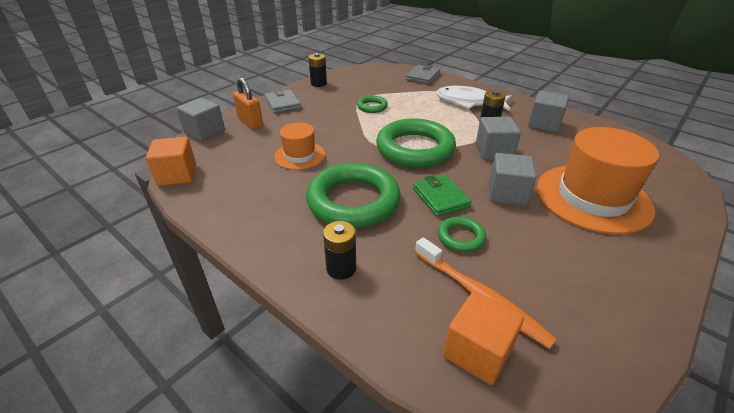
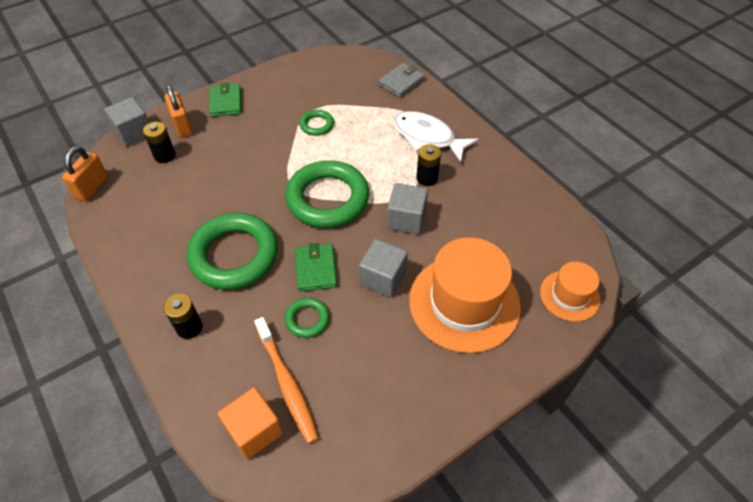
camera: 15 degrees right, 15 degrees up
orange cube [146,137,196,186] -> orange padlock [62,146,108,202]
grey wallet [265,90,301,113] -> green wallet [209,83,242,117]
orange hat [274,122,325,170] -> orange hat moved to [540,262,600,322]
black battery [308,53,327,87] -> black battery moved to [143,122,176,163]
grey cube [528,91,569,133] -> none

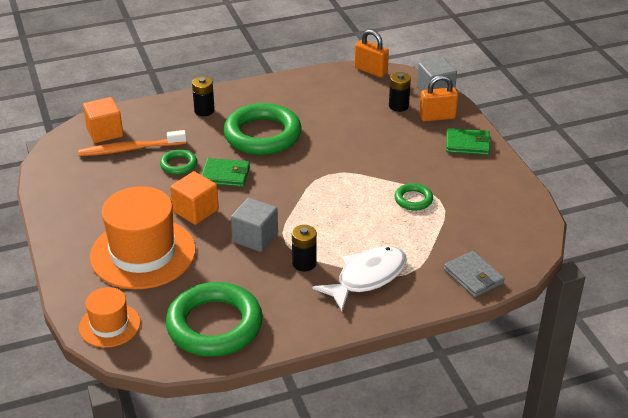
camera: 105 degrees right, 15 degrees down
green ring [285,160,369,228] -> green ring moved to [166,282,263,357]
grey cube [359,239,408,297] -> orange cube [170,171,219,225]

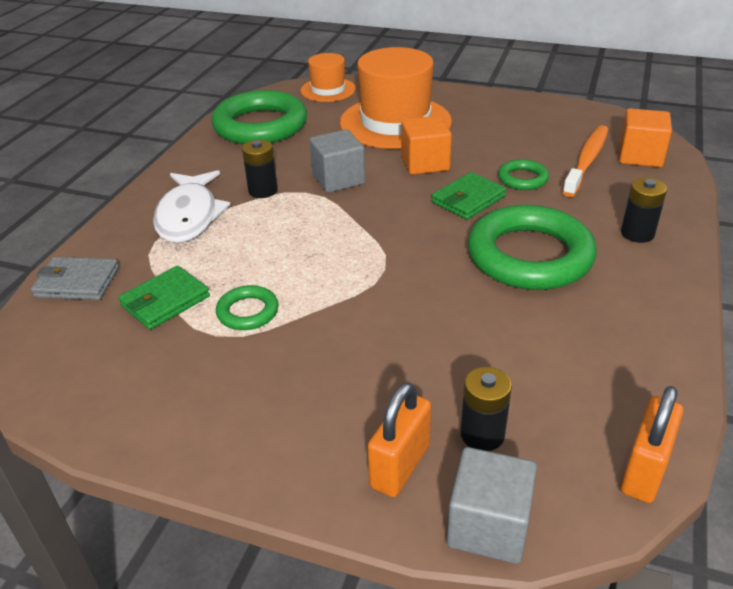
camera: 130 degrees right, 0 degrees up
orange padlock [355,30,389,77] -> orange padlock turned 45 degrees counterclockwise [621,386,684,503]
green wallet [446,128,491,155] -> green wallet moved to [118,266,210,330]

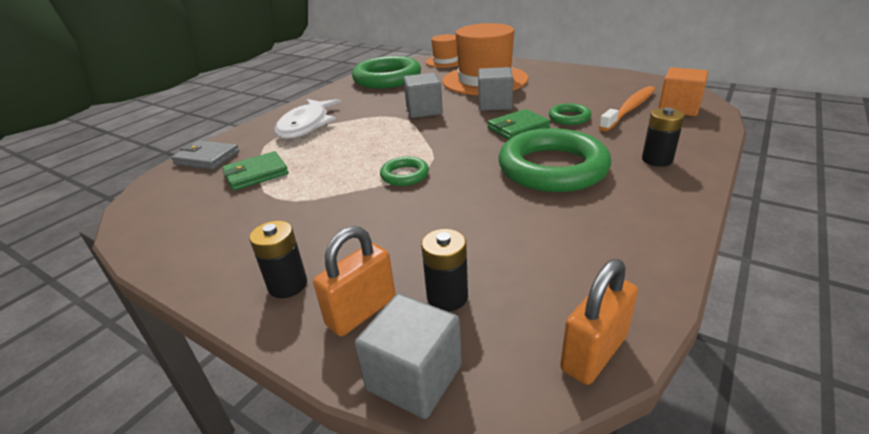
camera: 15 degrees right, 5 degrees down
green ring [216,285,279,330] -> green ring moved to [380,157,429,186]
black battery [242,139,278,198] -> black battery moved to [249,221,307,298]
orange cube [401,115,452,175] -> grey cube [478,67,513,111]

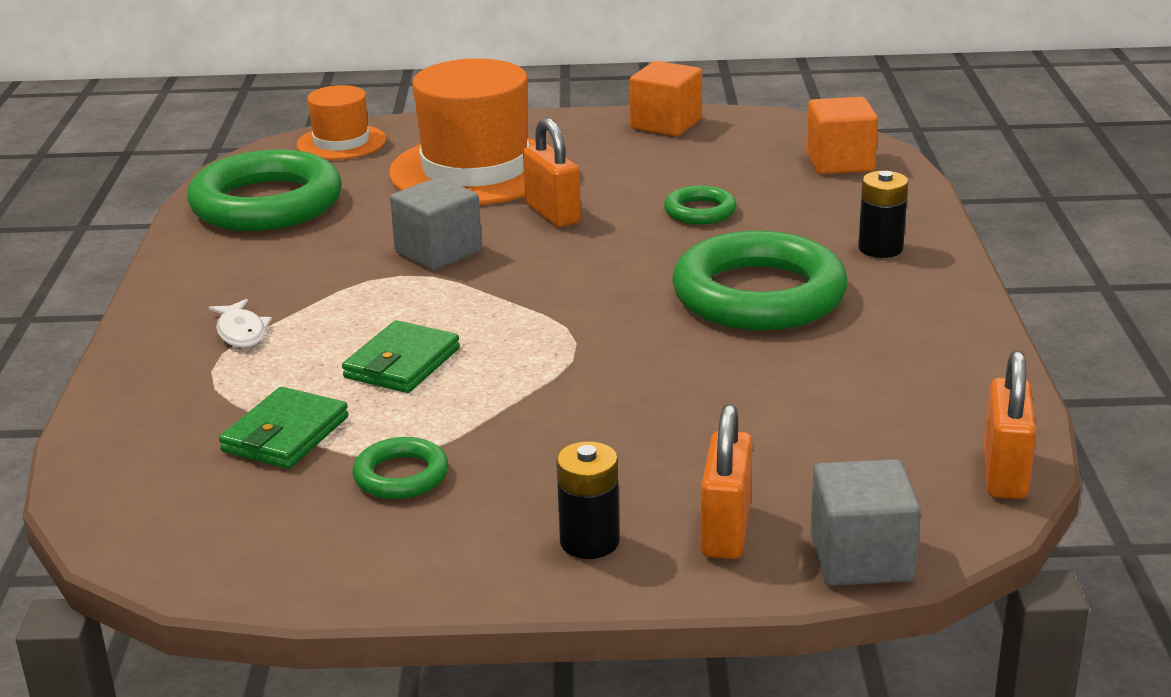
camera: 35 degrees left, 5 degrees down
grey wallet [171,140,240,170] -> none
white fish [274,99,341,139] -> white fish [208,299,272,348], size x0.49
green ring [380,157,429,186] -> green ring moved to [352,437,449,499]
black battery [421,229,468,311] -> none
grey cube [478,67,513,111] -> orange padlock [523,118,581,227]
green wallet [487,109,550,140] -> green wallet moved to [342,320,460,393]
orange toothbrush [599,86,656,131] -> none
none -> orange cube [630,61,702,136]

